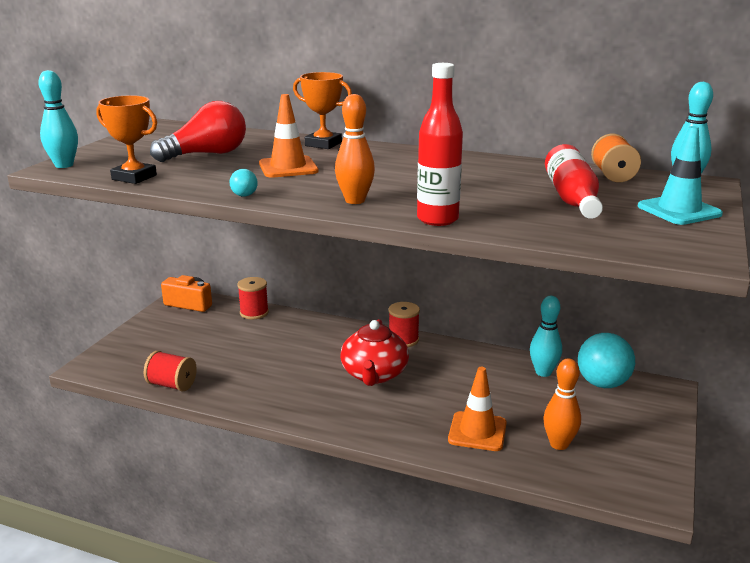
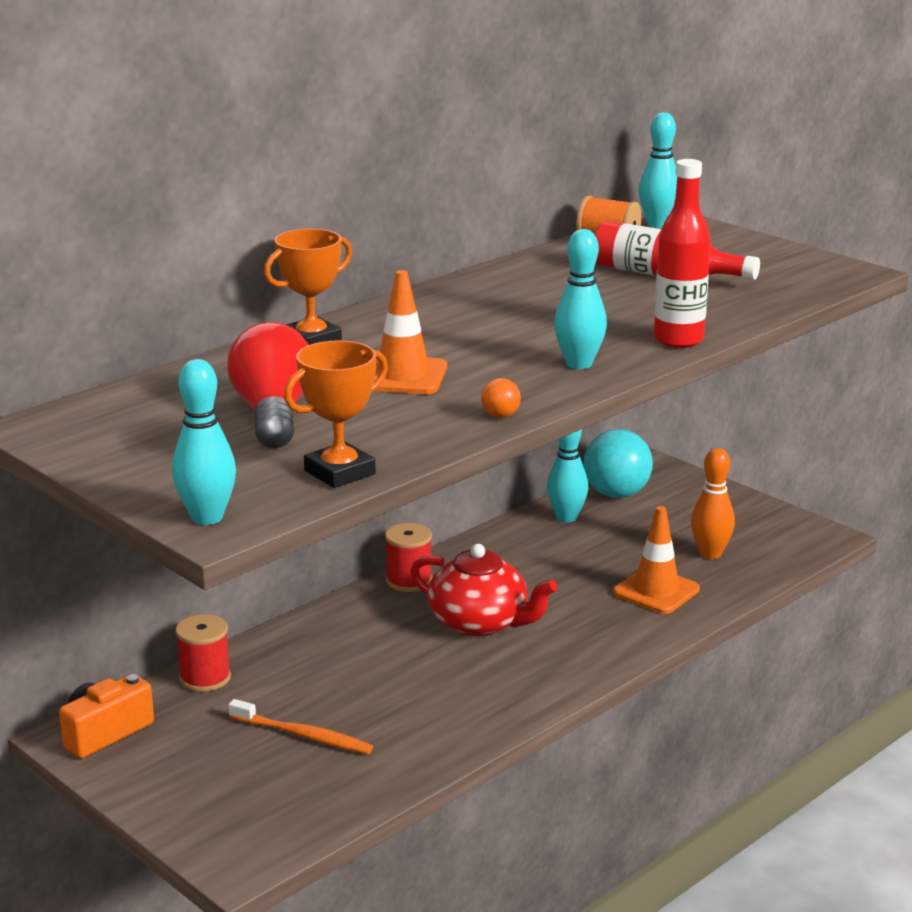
camera: 65 degrees left, 0 degrees up
red spool [144,351,197,391] -> none
turquoise ball [230,169,258,197] -> orange ball [481,378,521,418]
orange bowling pin [335,94,375,204] -> turquoise bowling pin [554,229,607,369]
turquoise traffic cone [638,126,723,225] -> none
none -> orange toothbrush [228,699,373,754]

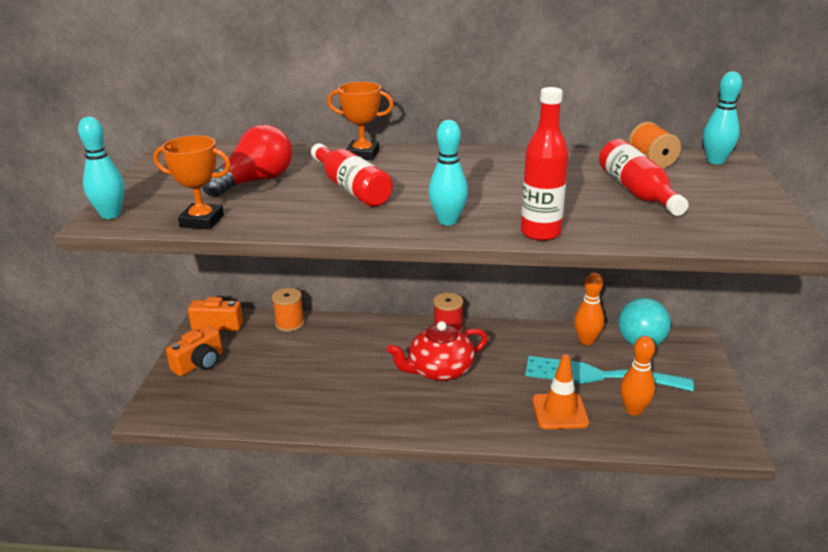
camera: 50 degrees right, 5 degrees up
red spool [175,614,231,692] -> orange spool [272,288,304,332]
orange toothbrush [228,699,373,754] -> none
orange traffic cone [374,270,447,394] -> red bottle [311,143,393,207]
red teapot [410,544,557,636] -> red teapot turned 75 degrees clockwise [387,321,488,381]
orange ball [481,378,521,418] -> none
turquoise bowling pin [547,429,588,523] -> orange bowling pin [574,273,604,345]
none -> orange camera [166,326,223,376]
none -> turquoise fork [525,356,694,391]

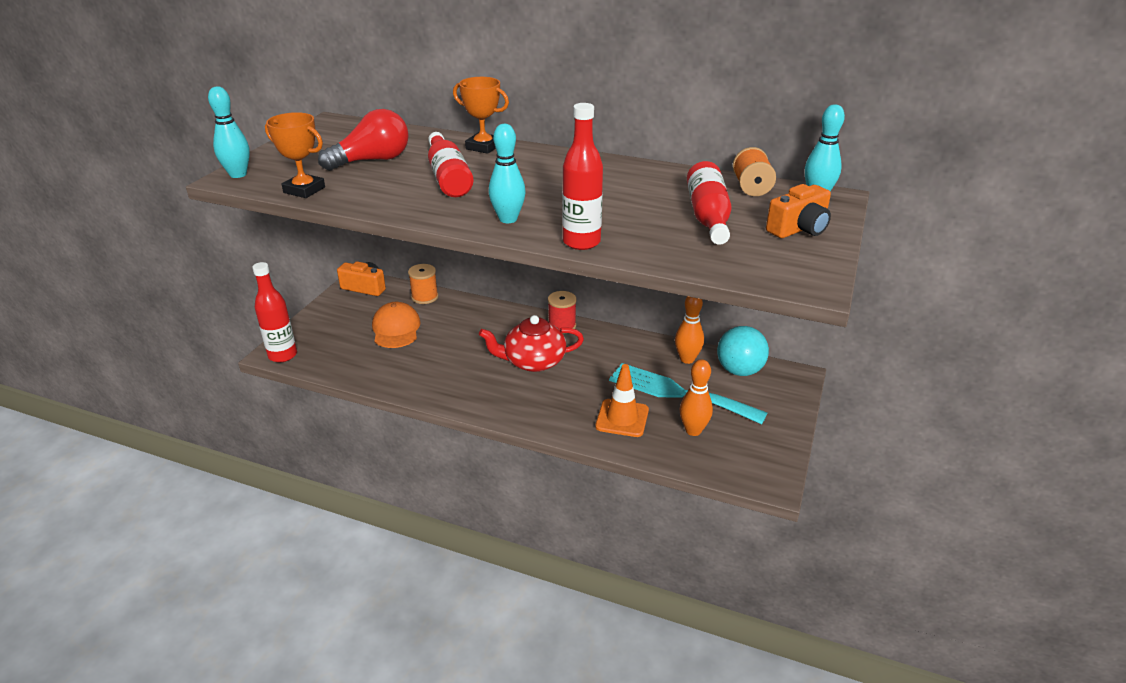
camera: 15 degrees right, 5 degrees up
orange camera [166,326,223,376] -> orange camera moved to [766,184,831,238]
none -> red bottle [252,262,297,362]
none -> orange cap [372,302,421,348]

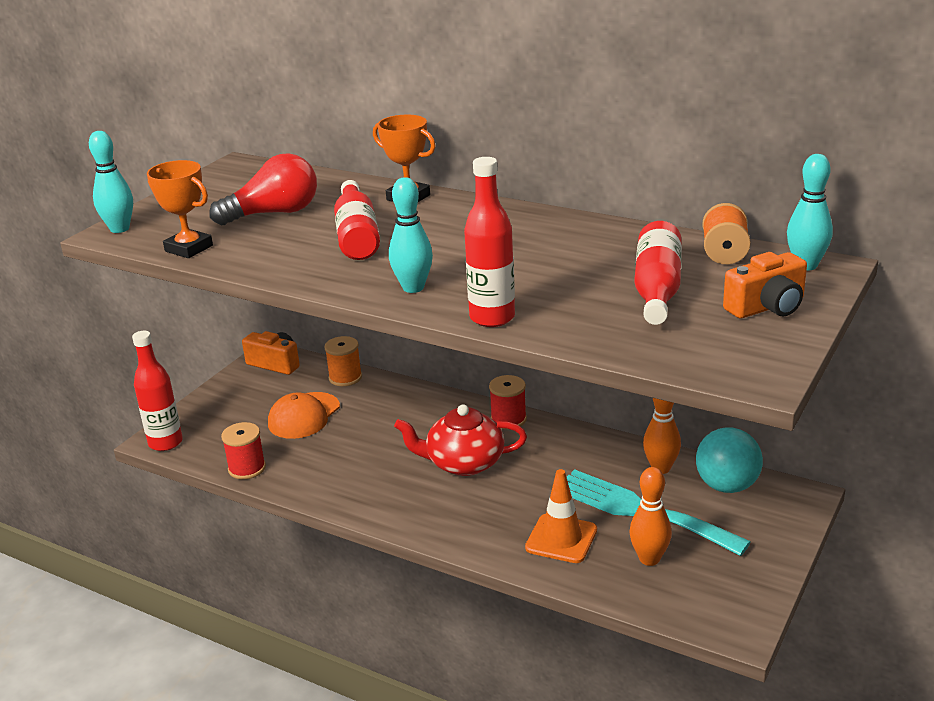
camera: 10 degrees right, 5 degrees down
orange cap [372,302,421,348] -> orange cap turned 150 degrees counterclockwise [268,392,340,439]
none -> red spool [221,422,266,479]

